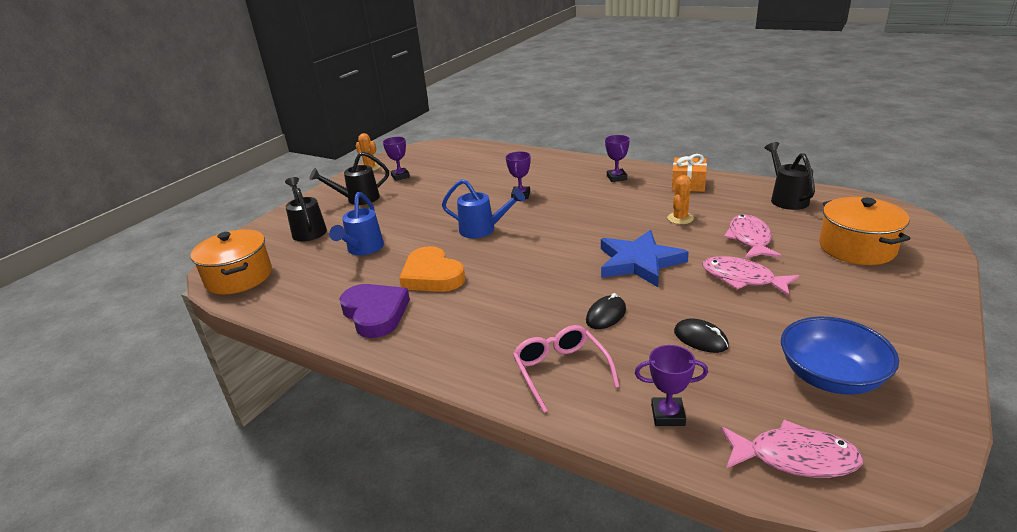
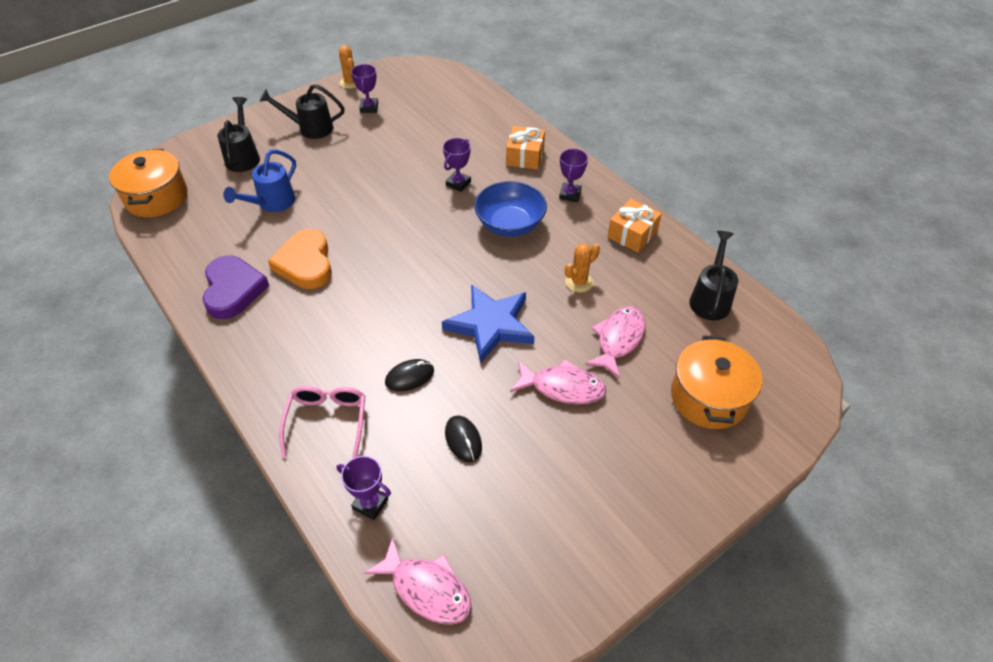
camera: 20 degrees right, 20 degrees up
blue watering can [442,179,525,238] -> none
pink fish [702,256,799,296] -> pink fish turned 135 degrees clockwise [510,359,607,405]
blue bowl [781,317,899,395] -> blue bowl moved to [474,181,547,237]
none -> orange gift [506,126,545,170]

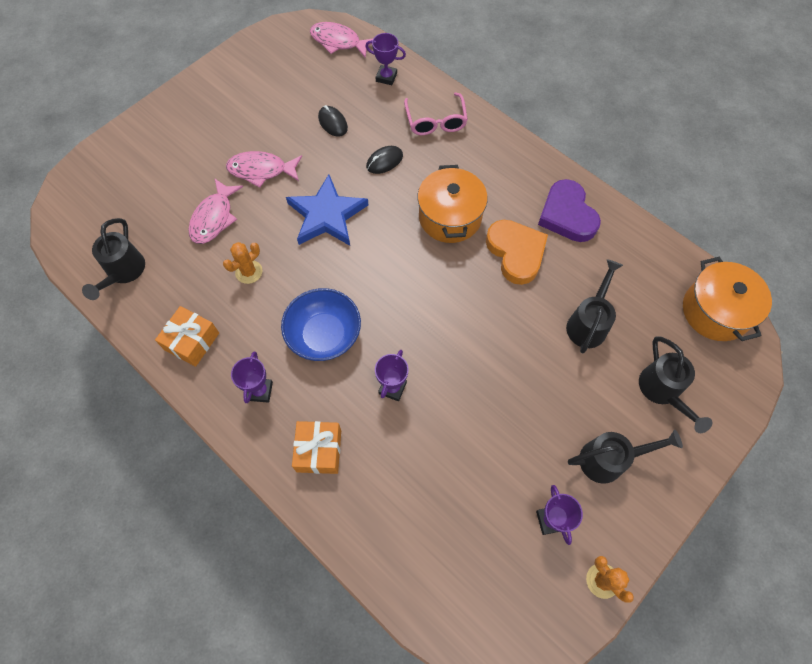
camera: 170 degrees right, 15 degrees up
blue watering can [223,149,296,212] -> black watering can [566,259,623,353]
orange pot [671,335,762,429] -> orange pot moved to [417,165,488,243]

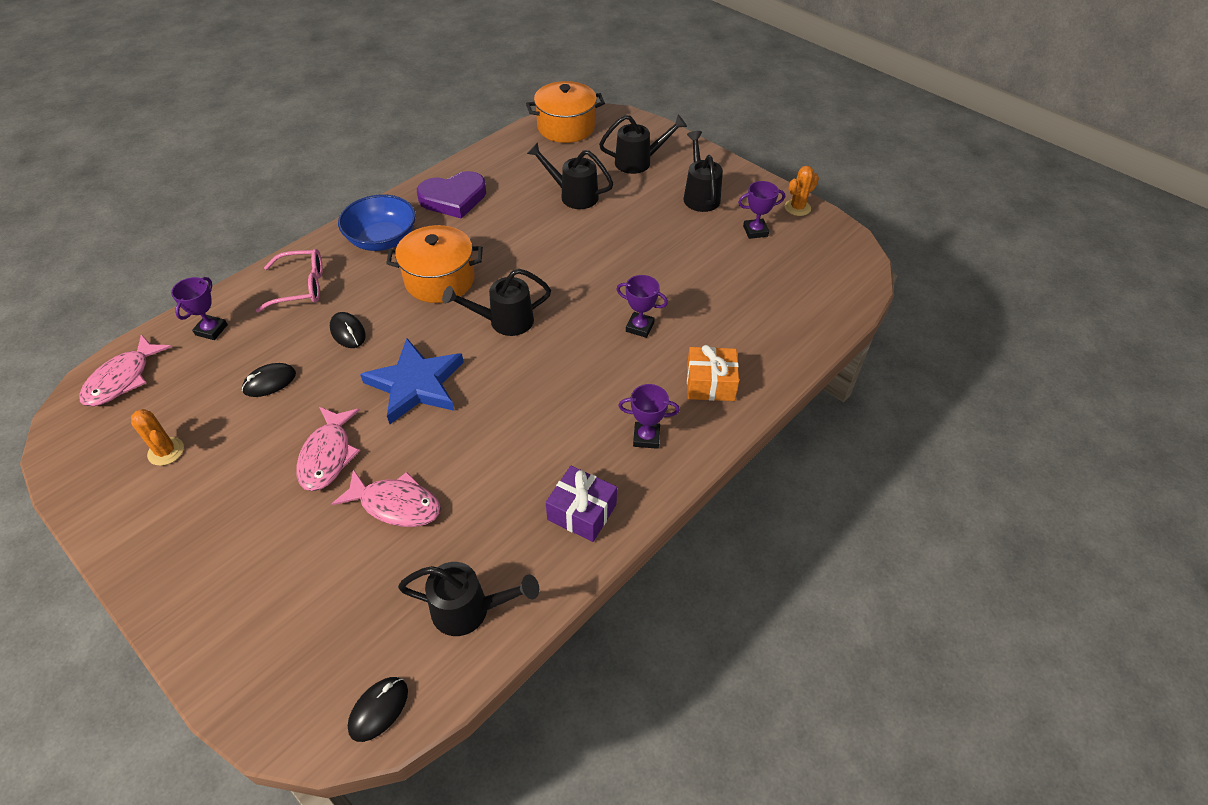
camera: 90 degrees left, 15 degrees down
orange gift [155,306,219,367] -> purple gift [546,466,617,542]
orange cactus [223,242,262,284] -> orange cactus moved to [131,409,184,466]
blue bowl [281,288,361,361] -> blue bowl moved to [338,194,416,251]
orange heart [486,220,548,285] -> none
none -> black mouse [348,677,408,742]
none -> black watering can [442,268,551,336]

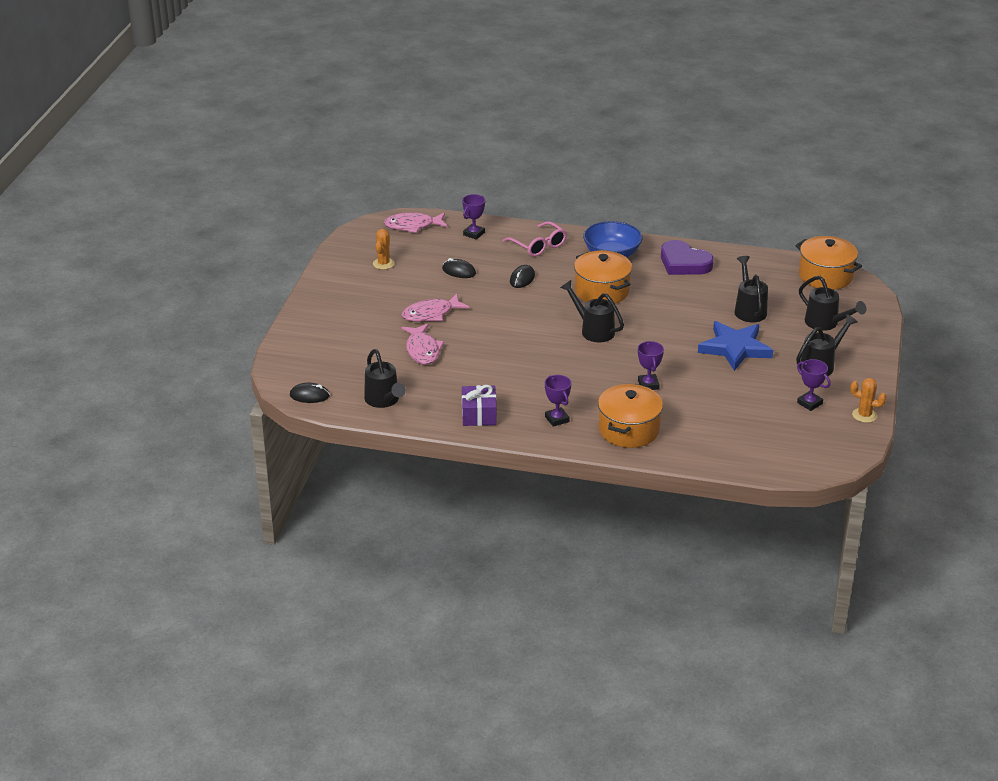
camera: 60 degrees right, 15 degrees down
purple trophy [171,277,228,340] -> purple trophy turned 45 degrees counterclockwise [462,194,485,240]
blue star [360,339,464,424] -> blue star moved to [698,321,773,371]
orange gift [687,345,739,401] -> orange pot [598,384,663,448]

